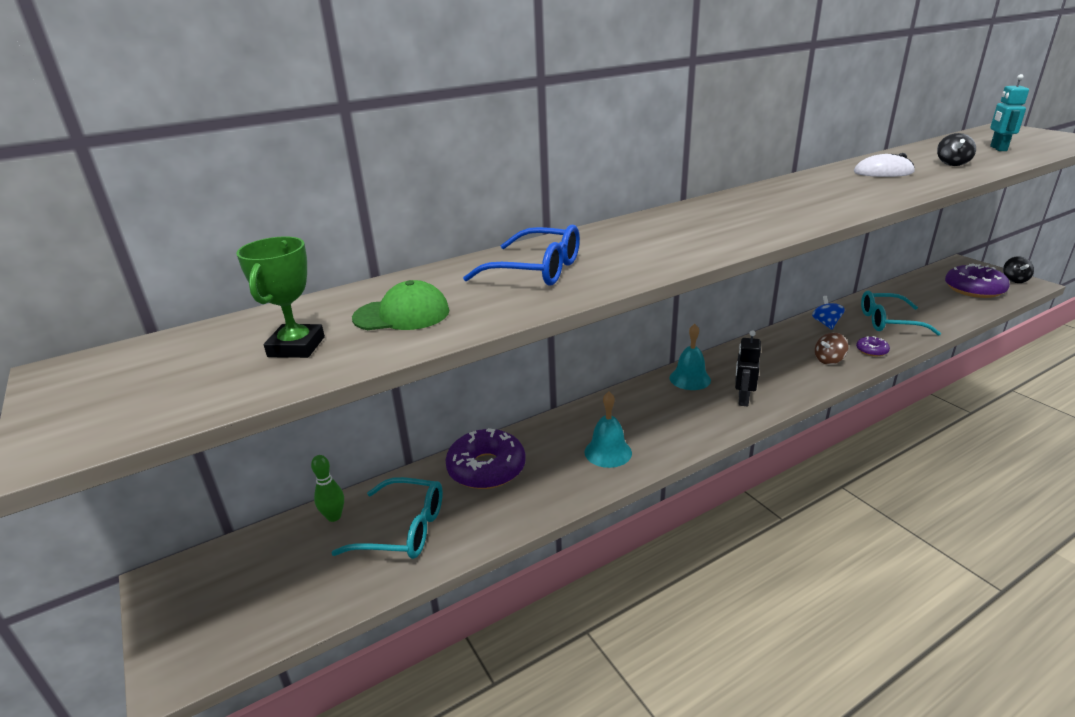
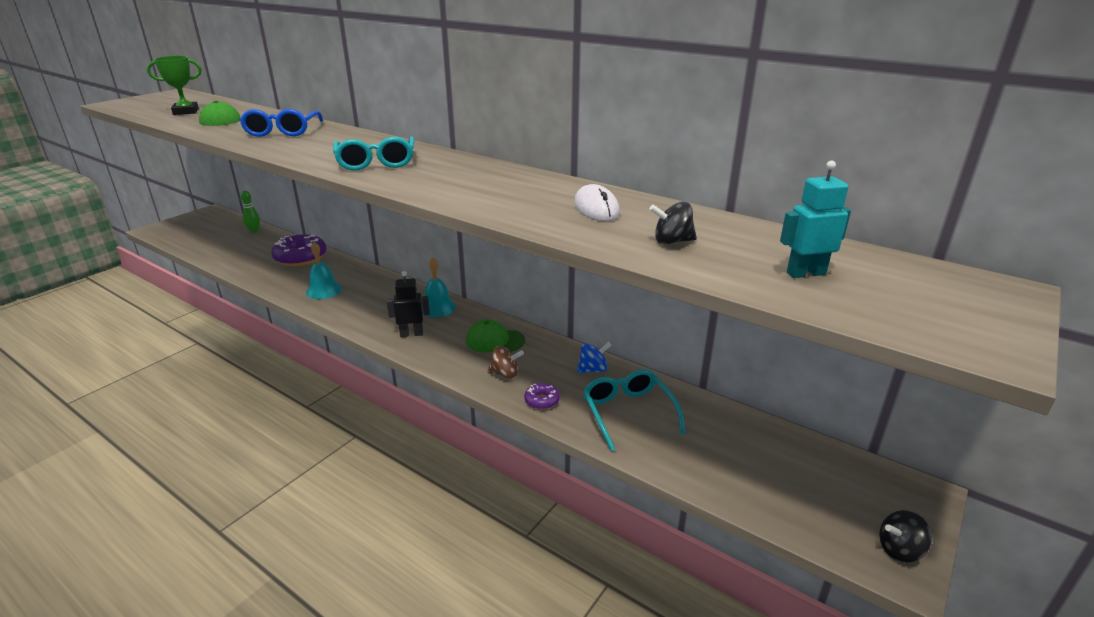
camera: 65 degrees right, 0 degrees up
turquoise glasses [331,477,443,559] -> turquoise glasses moved to [333,136,414,171]
brown spinning top [815,333,848,365] -> brown spinning top turned 150 degrees clockwise [487,346,524,379]
purple donut [945,263,1010,298] -> none
none -> green cap [466,320,525,353]

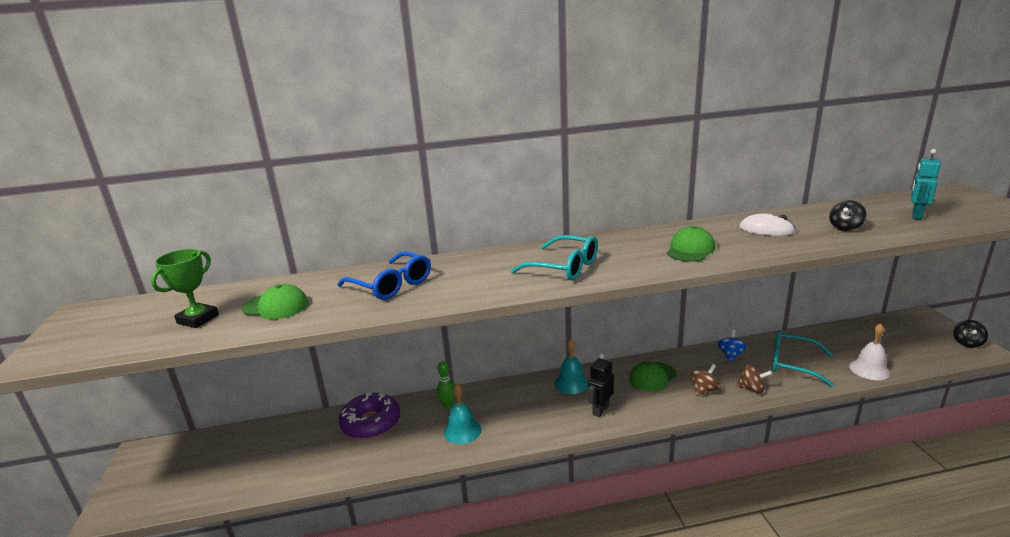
camera: 45 degrees left, 5 degrees down
green bowling pin [241,191,260,233] -> green bowling pin moved to [437,361,455,409]
purple donut [524,383,560,409] -> brown spinning top [736,364,773,393]
none -> green cap [667,226,715,262]
none -> white bell [849,323,890,380]

